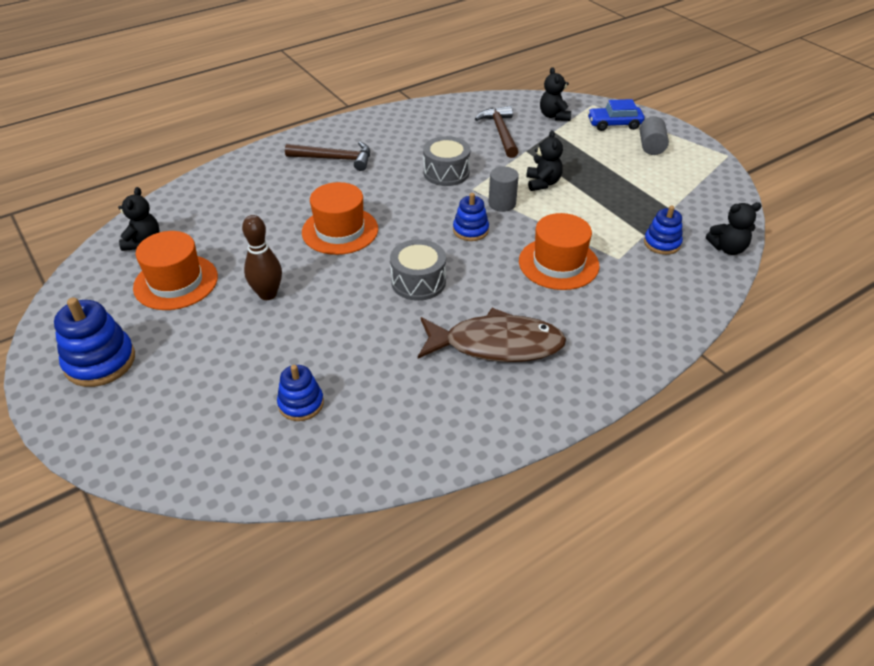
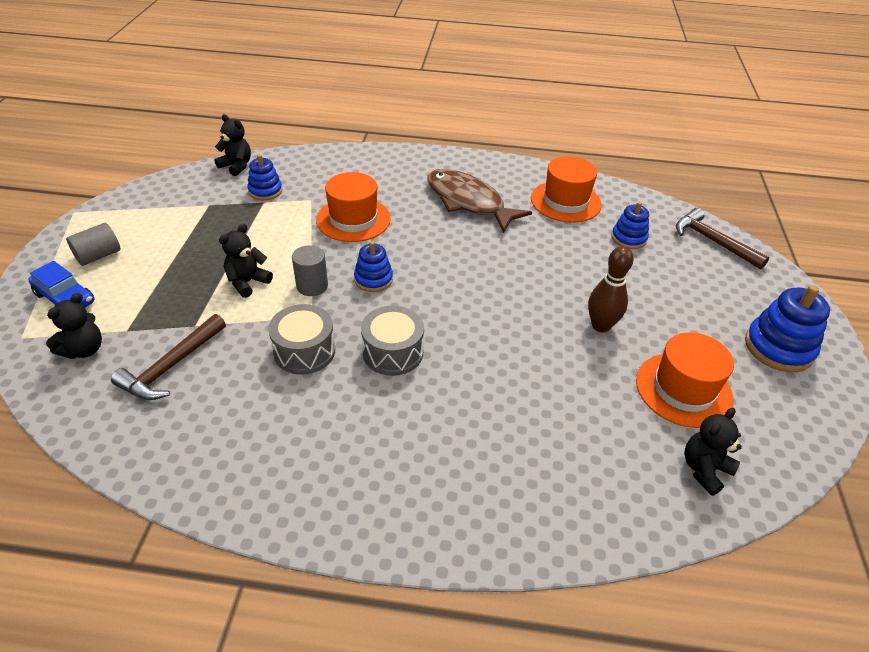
camera: 140 degrees left, 0 degrees up
brown hammer [285,142,370,171] -> brown hammer moved to [676,208,770,269]
orange hat [302,182,378,255] -> orange hat moved to [531,156,602,223]
grey drum [390,239,446,301] -> grey drum moved to [361,306,424,376]

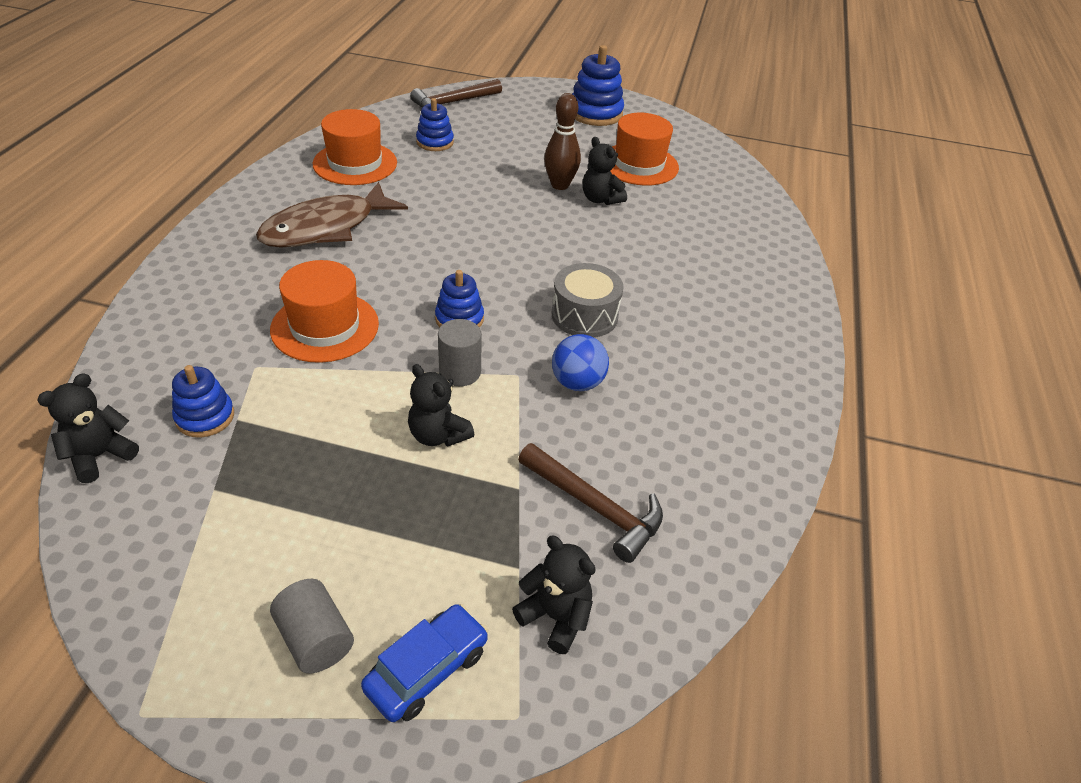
camera: 85 degrees left, 0 degrees up
grey drum [268,304,335,375] -> blue ball [552,334,609,391]
black teddy bear [684,408,742,496] -> black teddy bear moved to [582,137,627,205]

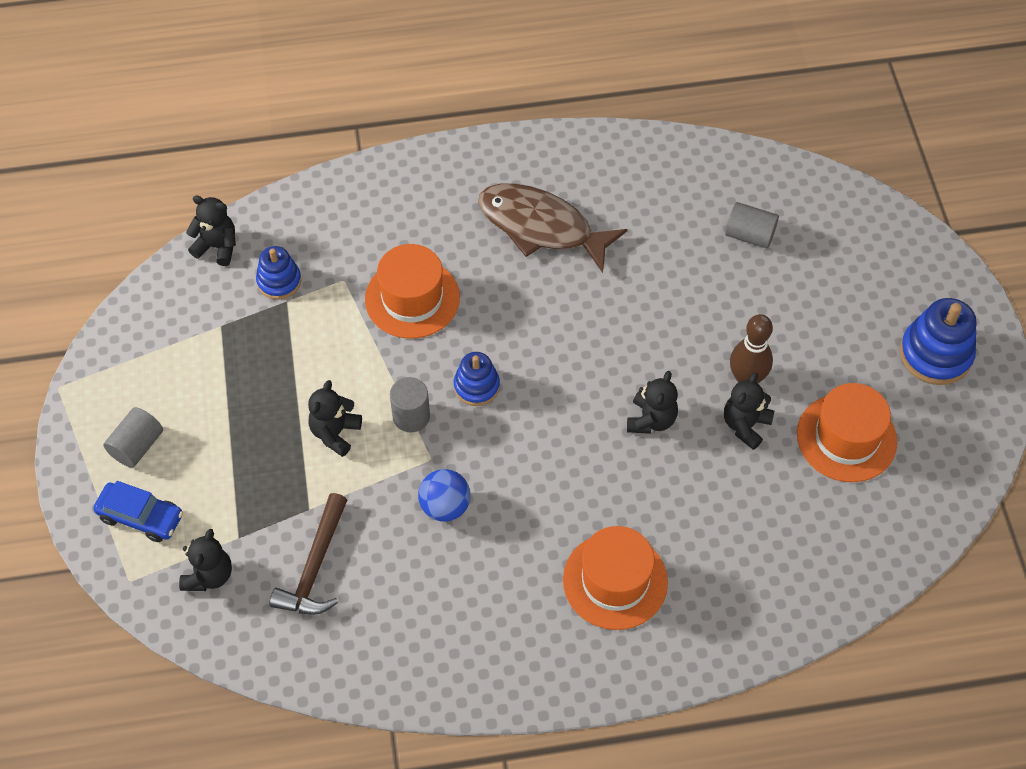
camera: 70 degrees right, 15 degrees up
orange hat [313,109,397,185] -> orange hat moved to [563,526,668,630]
brown hammer [410,79,502,107] -> none
blue stacking toy [416,98,454,151] -> grey cylinder [725,202,779,248]
grey drum [552,263,624,338] -> none
none -> black teddy bear [627,371,678,434]

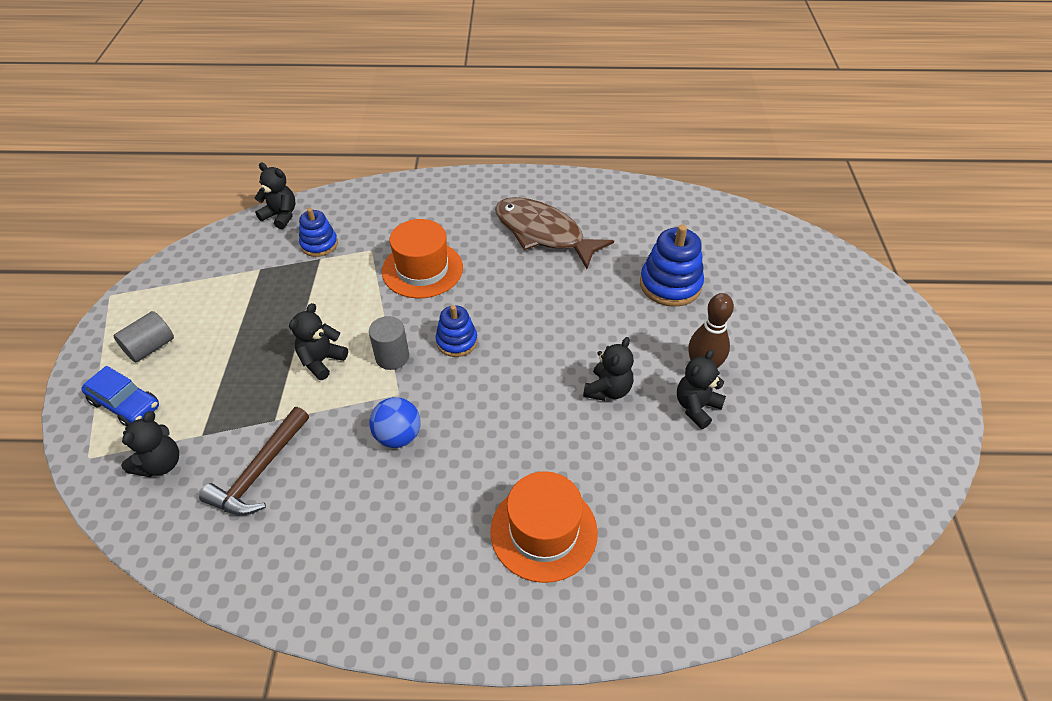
camera: 10 degrees right, 10 degrees down
grey cylinder [725,202,779,248] -> none
orange hat [797,383,897,482] -> none
blue stacking toy [900,298,977,385] -> blue stacking toy moved to [640,225,704,307]

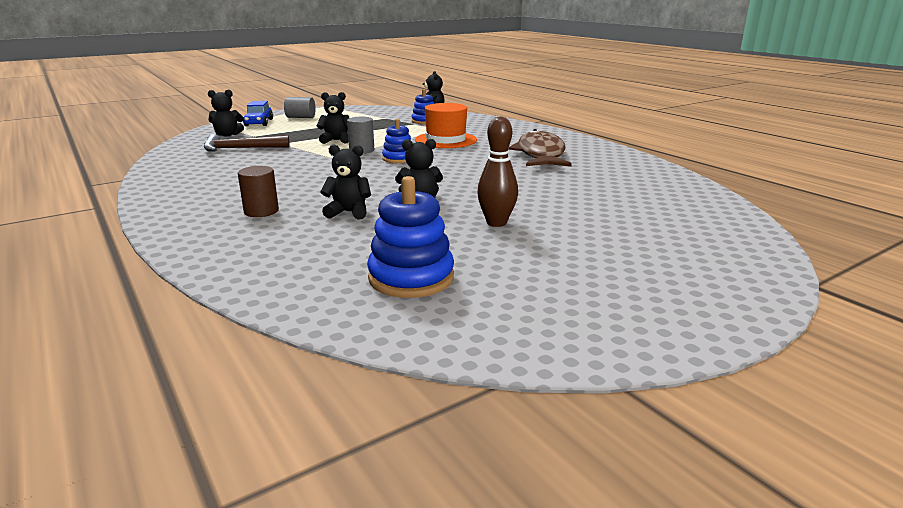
camera: 55 degrees right, 25 degrees down
blue ball [369,397,421,448] -> none
orange hat [490,471,598,583] -> brown cylinder [238,166,279,217]
blue stacking toy [640,225,704,307] -> blue stacking toy moved to [367,176,454,298]
black teddy bear [677,349,726,429] -> black teddy bear moved to [320,145,371,220]

